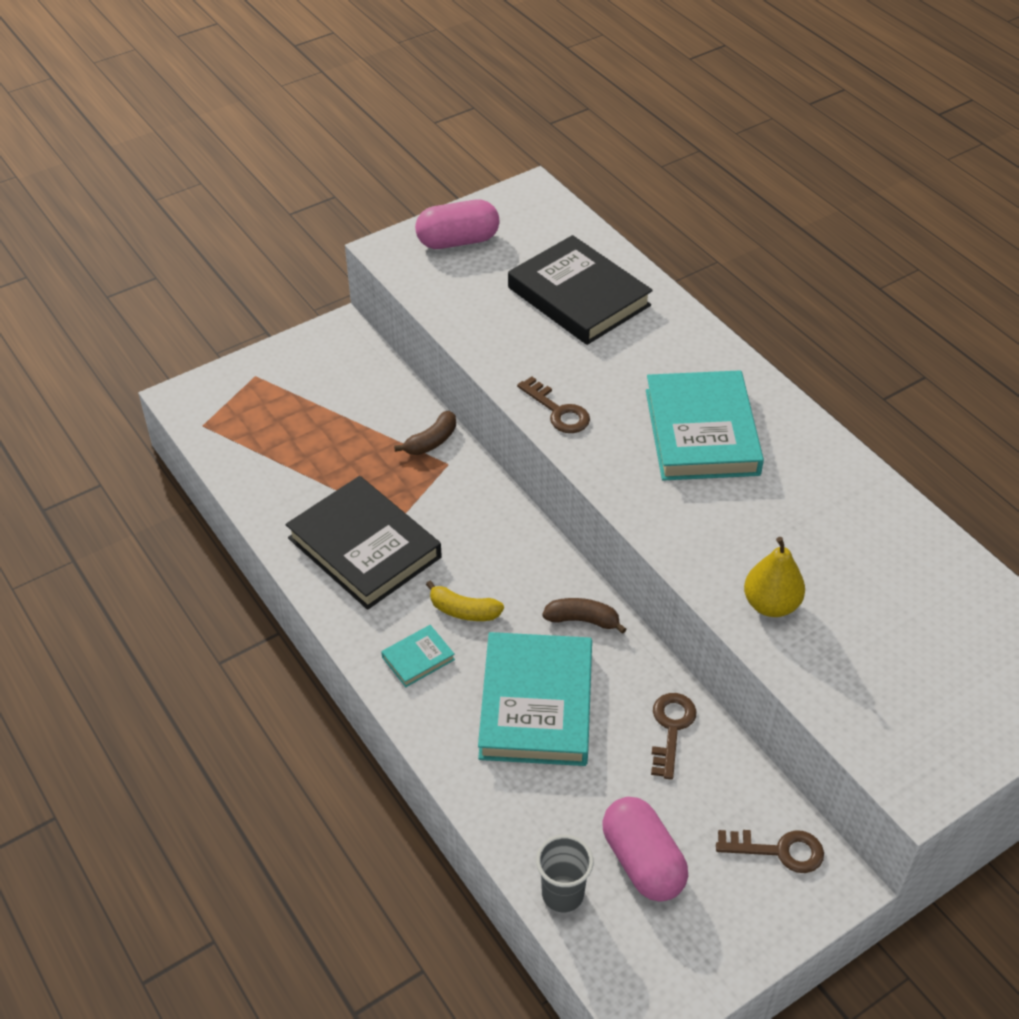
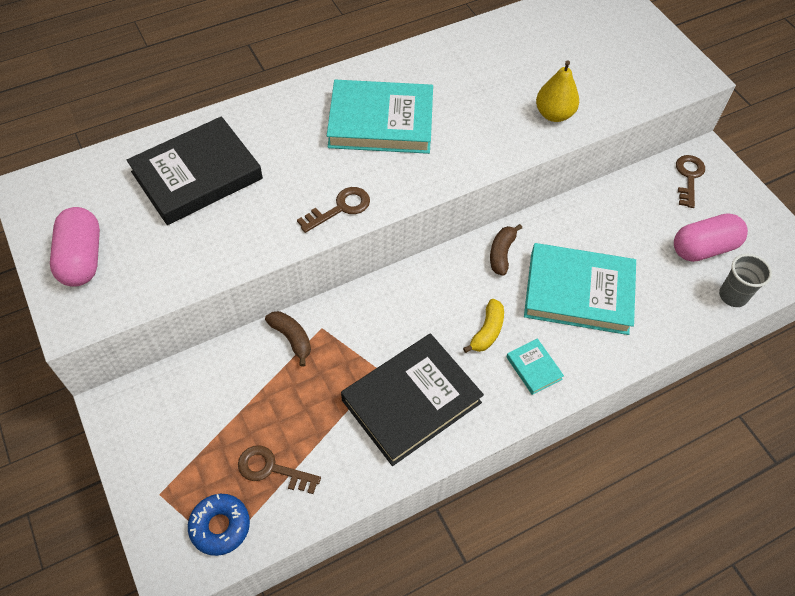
camera: 85 degrees left, 10 degrees up
brown key [651,693,697,780] -> brown key moved to [238,445,321,494]
none -> blue donut [188,494,250,556]

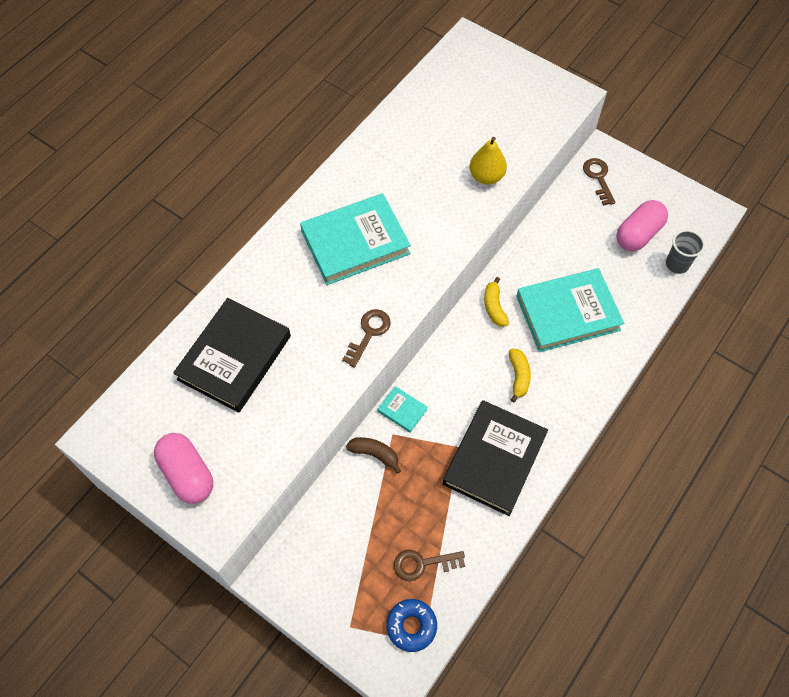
camera: 25 degrees left, 5 degrees up
brown banana [490,224,522,276] -> yellow banana [484,277,509,327]
turquoise book [506,338,564,395] -> turquoise book moved to [377,386,428,433]

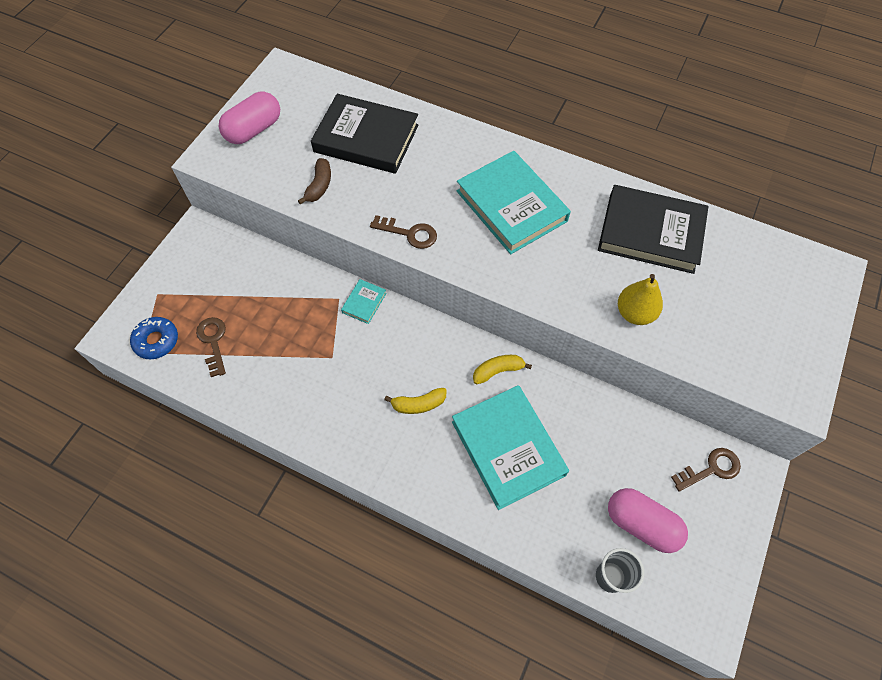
camera: 80 degrees right, 0 degrees up
brown banana [346,437,401,474] -> brown banana moved to [298,158,331,205]
black book [443,400,548,516] -> black book moved to [598,185,709,274]

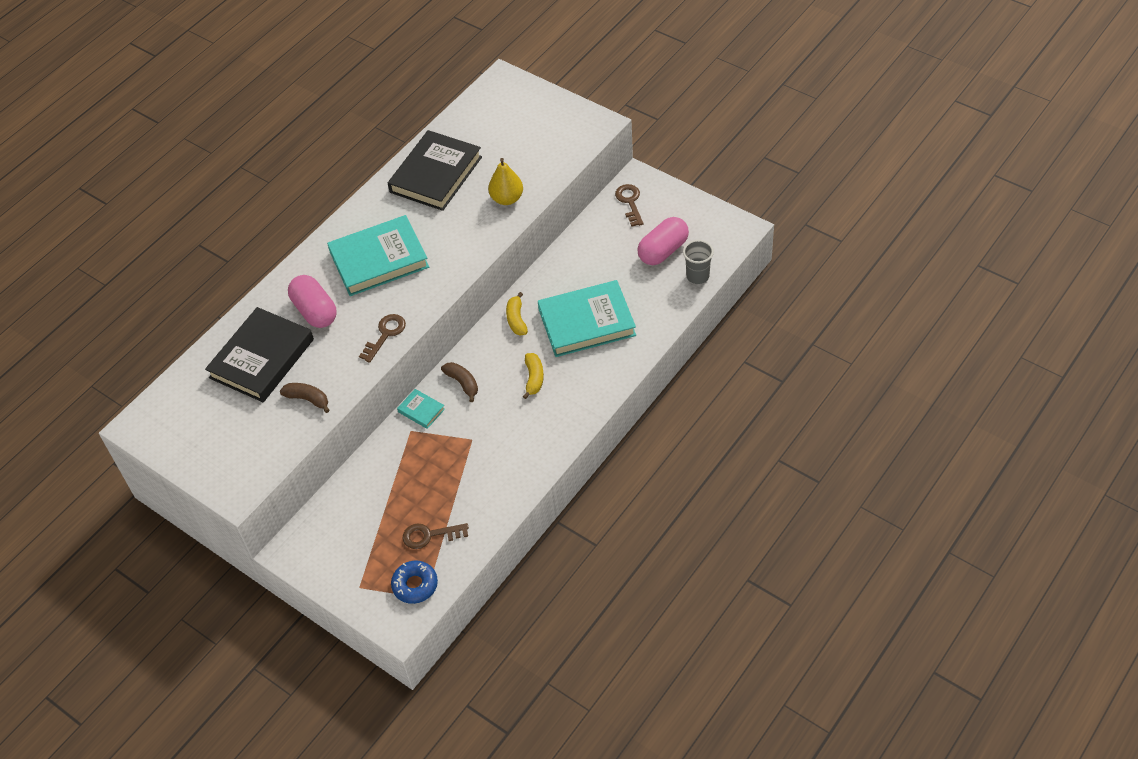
camera: 75 degrees left, 10 degrees down
pink capsule [219,91,280,144] -> pink capsule moved to [288,275,337,328]
none -> brown banana [441,362,478,402]

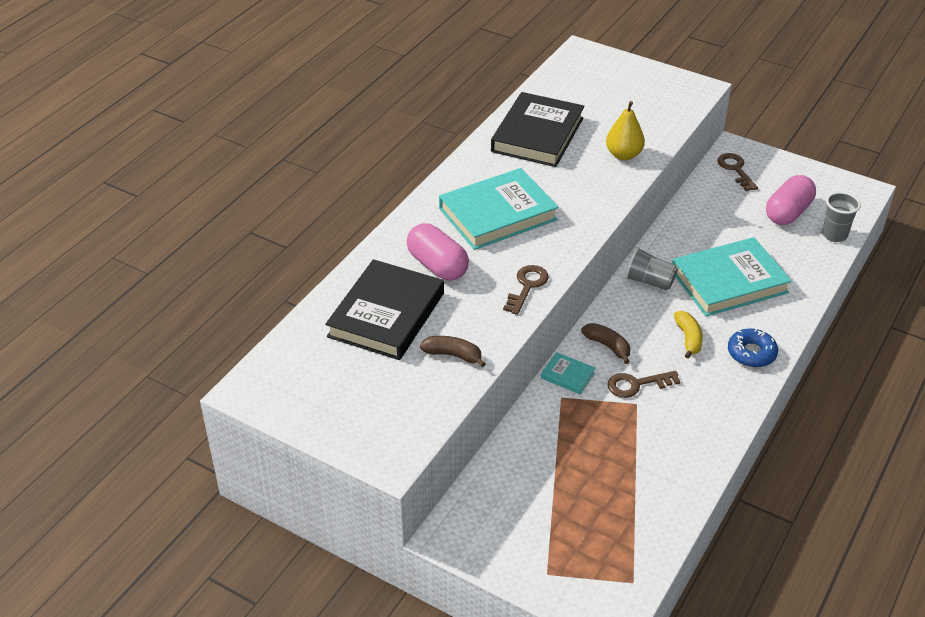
camera: 10 degrees left, 10 degrees down
blue donut [391,561,438,604] -> blue donut moved to [728,328,778,367]
brown key [403,523,469,549] -> brown key moved to [607,371,681,398]
yellow banana [506,292,528,335] -> grey cup [625,247,678,290]

